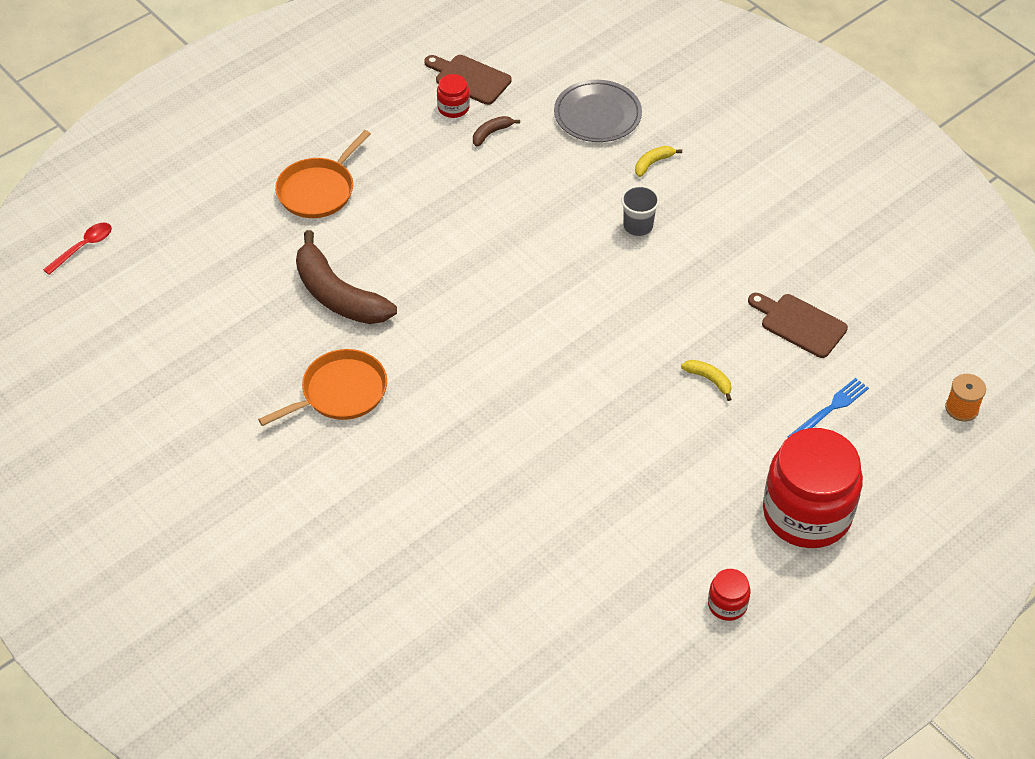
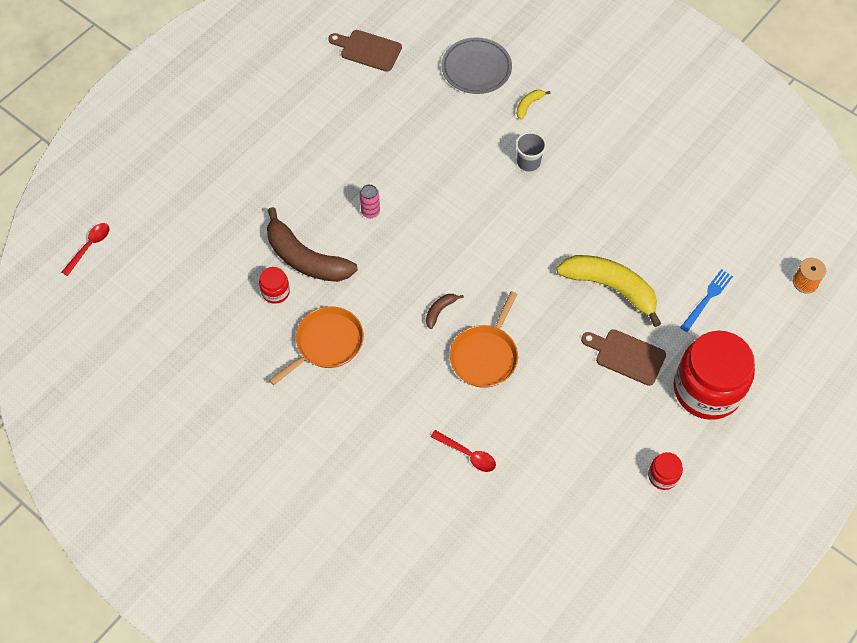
camera: 10 degrees left, 10 degrees up
orange pan [275,130,371,218] -> orange pan moved to [450,291,518,388]
red jar [437,74,470,118] -> red jar moved to [259,267,290,304]
brown banana [473,116,520,147] -> brown banana moved to [426,294,464,329]
yellow banana [681,360,732,401] -> yellow banana [556,255,661,327], size x2.34
brown cutting board [748,293,848,358] -> brown cutting board moved to [581,329,666,386]
none -> pink can [360,184,380,218]
none -> red spoon [431,430,496,472]

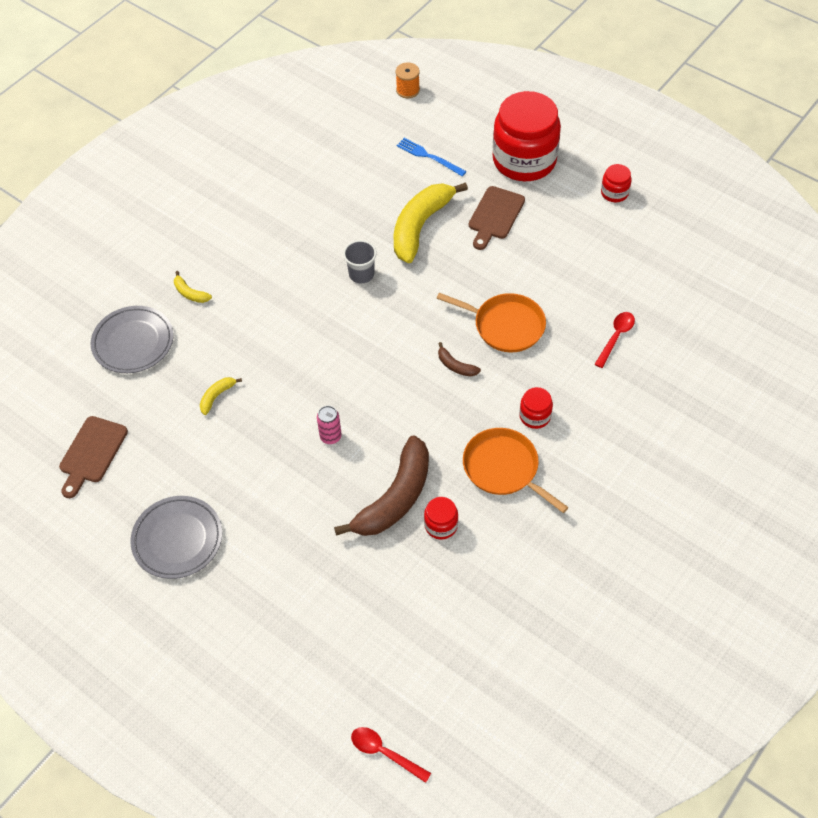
camera: 90 degrees left, 5 degrees down
grey cup [516,132,546,171] -> grey cup moved to [343,240,377,283]
none -> grey plate [130,496,222,579]
none -> yellow banana [200,377,242,415]
none -> red jar [519,387,553,429]

